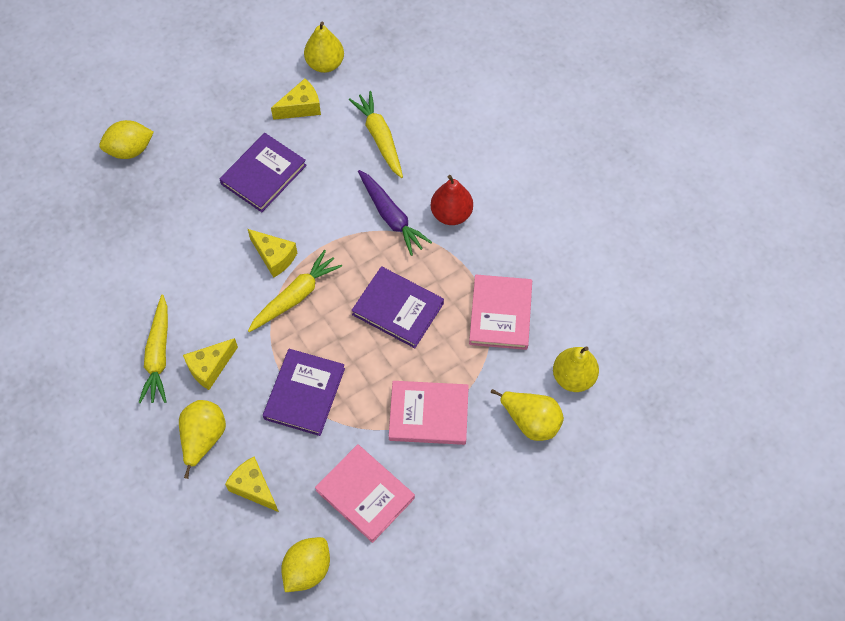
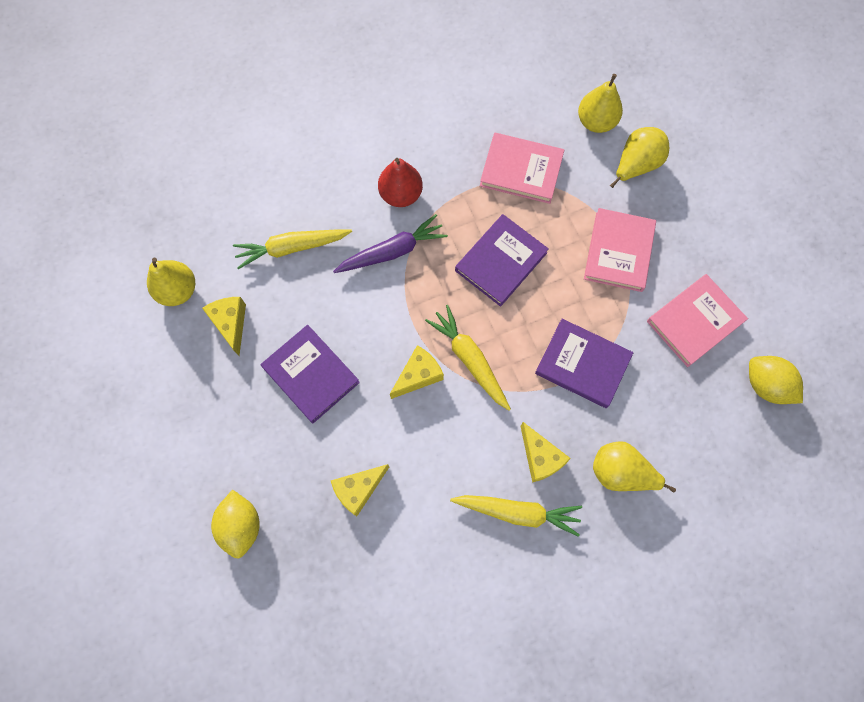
camera: 80 degrees left, 10 degrees up
yellow cheese [225,457,279,512] -> yellow cheese moved to [331,464,389,516]

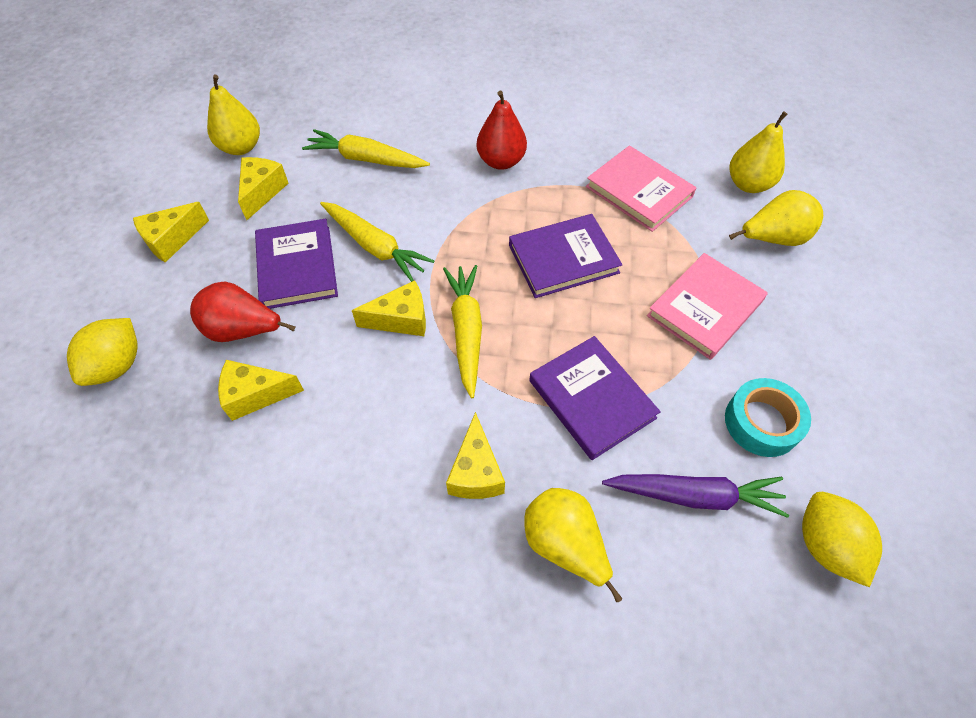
camera: 30 degrees right, 15 degrees down
purple carrot [333,214,448,273] -> purple carrot moved to [602,474,789,518]
yellow carrot [450,495,582,537] -> yellow carrot moved to [320,202,434,282]
pink book [647,274,748,367] -> turquoise tape [725,378,811,457]
none -> yellow cheese [133,202,209,263]
none -> red pear [190,281,296,342]

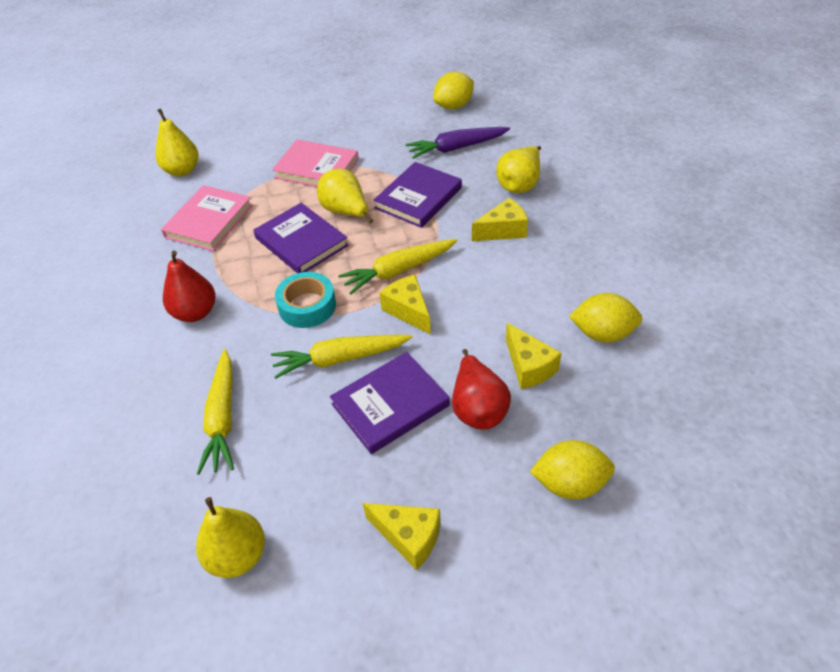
camera: 110 degrees left, 10 degrees down
yellow cheese [238,157,289,220] -> none
yellow carrot [320,202,434,282] -> yellow carrot turned 120 degrees counterclockwise [271,335,412,379]
purple carrot [602,474,789,518] -> purple carrot turned 90 degrees counterclockwise [406,127,510,159]
turquoise tape [725,378,811,457] -> turquoise tape moved to [275,272,336,328]
yellow pear [729,190,823,246] -> yellow pear moved to [317,169,373,223]
none -> yellow lemon [569,293,642,343]

